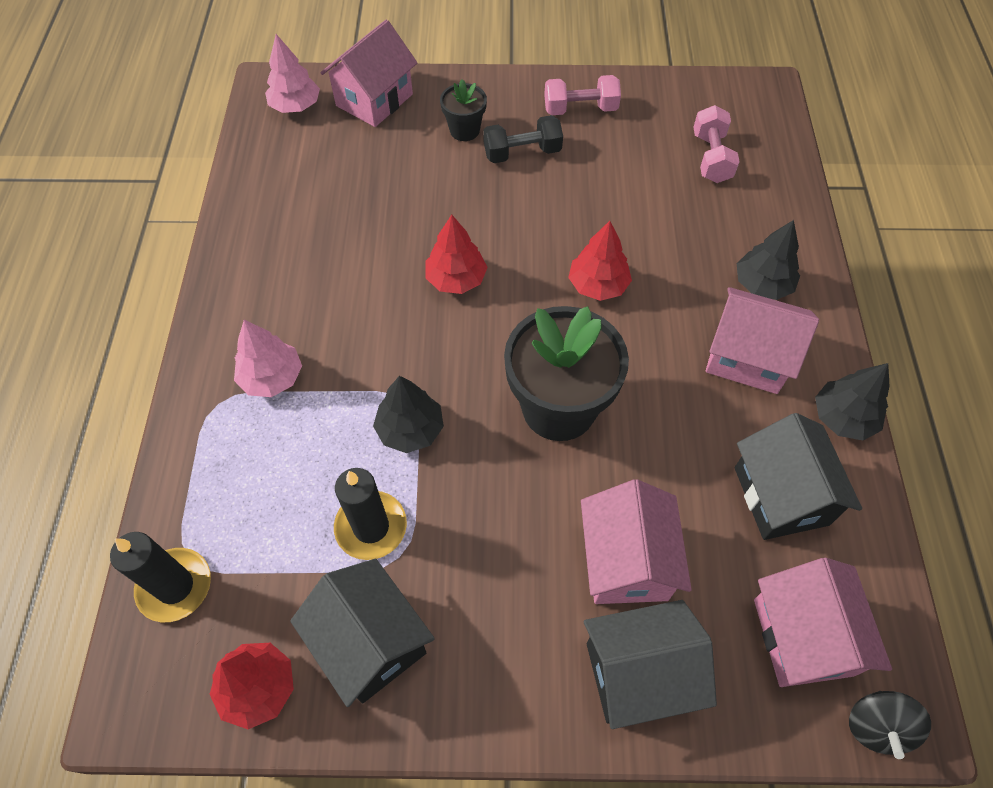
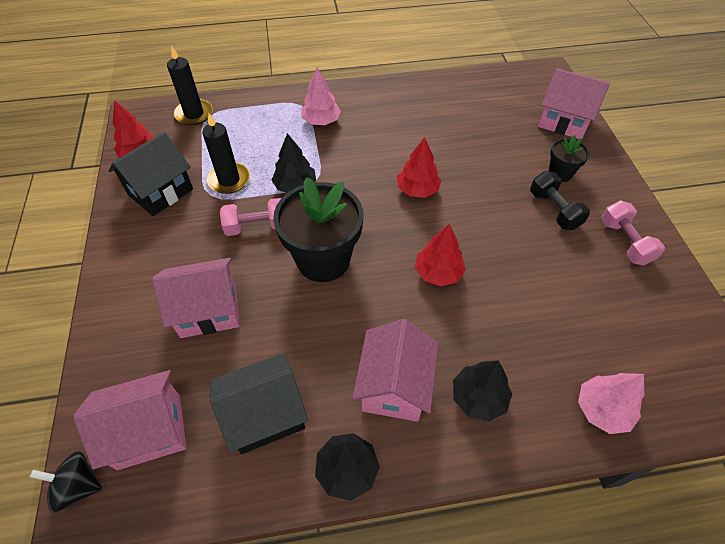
camera: 80 degrees right, 5 degrees down
pink tree [265,34,320,113] -> pink tree moved to [578,373,644,434]
black house [584,600,717,729] -> none
pink dumbbell [693,105,740,183] -> pink dumbbell moved to [220,198,281,236]

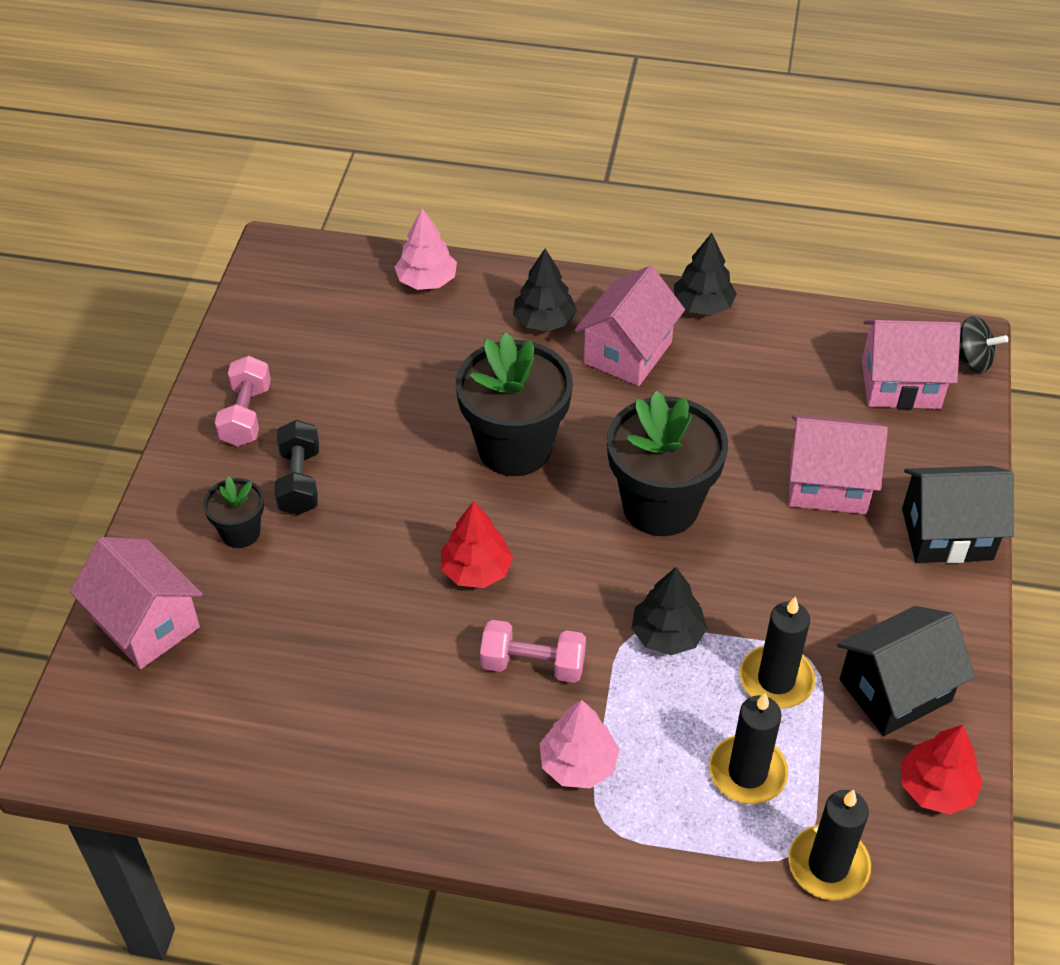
camera: 160 degrees left, 5 degrees down
black house [210,353,308,454] -> black house moved to [902,466,1014,563]
pink dumbbell [220,198,281,236] -> pink dumbbell moved to [480,620,586,683]
red tree [415,224,466,286] -> black flower pot [456,332,573,476]
none -> black candle [709,693,788,804]

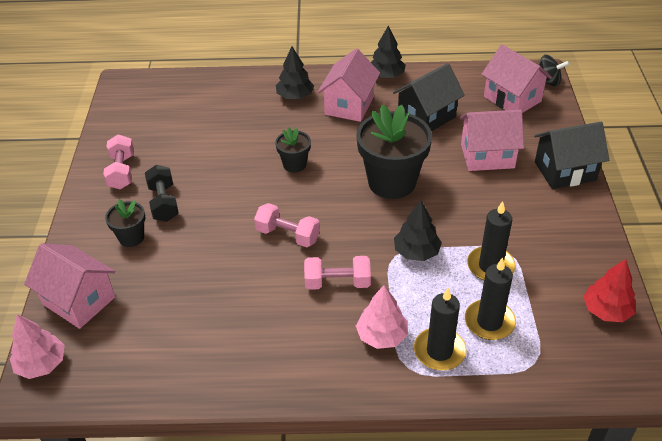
camera: 10 degrees left, 5 degrees down
pink tree [395,208,457,290] -> pink tree moved to [10,314,65,379]
red tree [441,501,513,588] -> pink dumbbell [254,203,320,247]
black flower pot [456,332,573,476] -> black flower pot [275,127,311,173], size x0.50
black candle [788,790,871,900] -> black candle moved to [414,288,467,370]
black house [837,606,975,736] -> black house moved to [393,63,465,132]
pink house [862,320,961,409] -> pink house turned 60 degrees clockwise [481,45,552,113]

